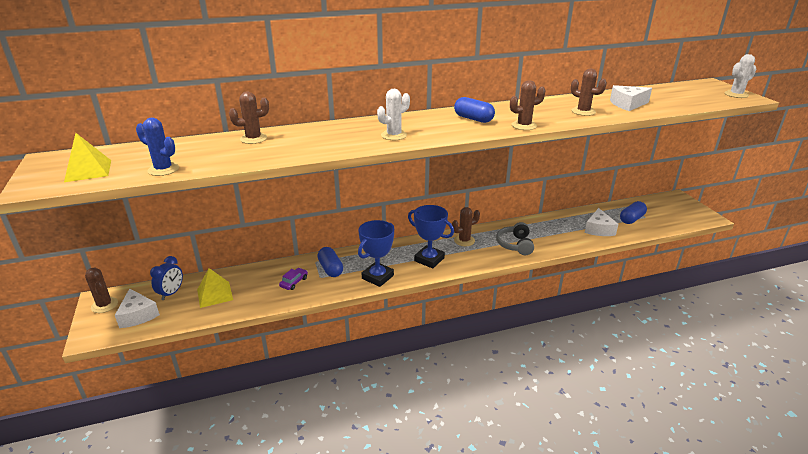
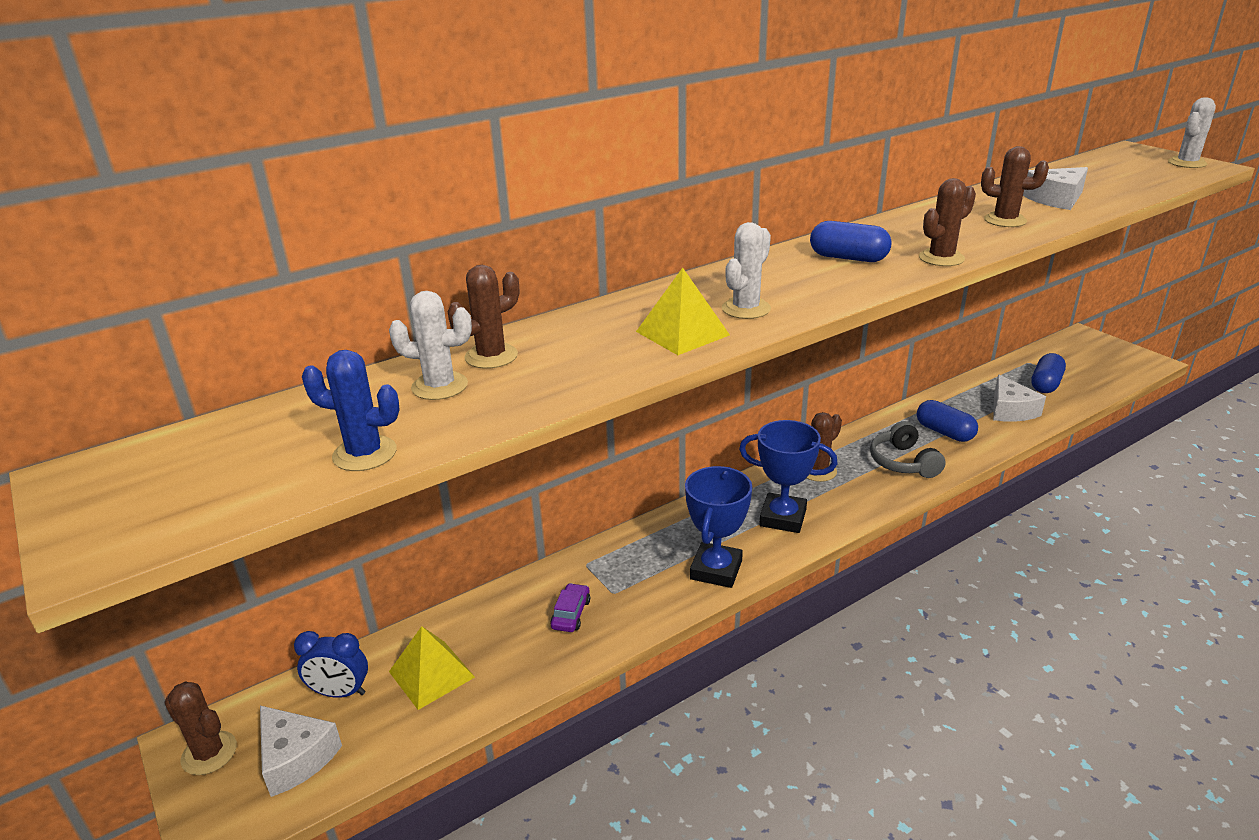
camera: 15 degrees left, 0 degrees up
yellow pyramid [64,133,111,182] -> yellow pyramid moved to [636,268,730,355]
blue clock [150,256,183,300] -> blue clock turned 90 degrees clockwise [294,631,368,698]
blue capsule [317,247,343,277] -> blue capsule moved to [917,400,978,442]
none -> white cactus [389,291,472,400]

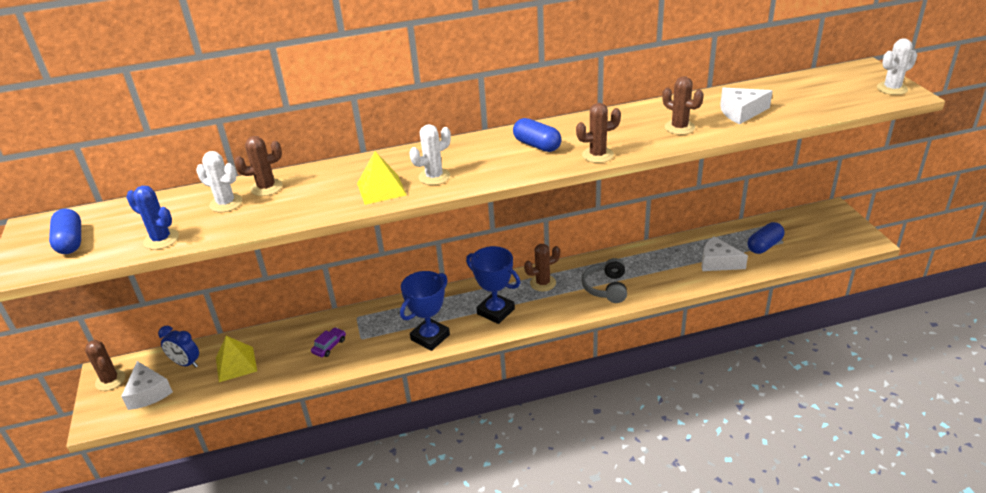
camera: 20 degrees right, 5 degrees up
blue capsule [917,400,978,442] -> blue capsule moved to [49,209,81,254]
white cheese [993,375,1046,422] -> white cheese turned 105 degrees clockwise [701,236,748,271]

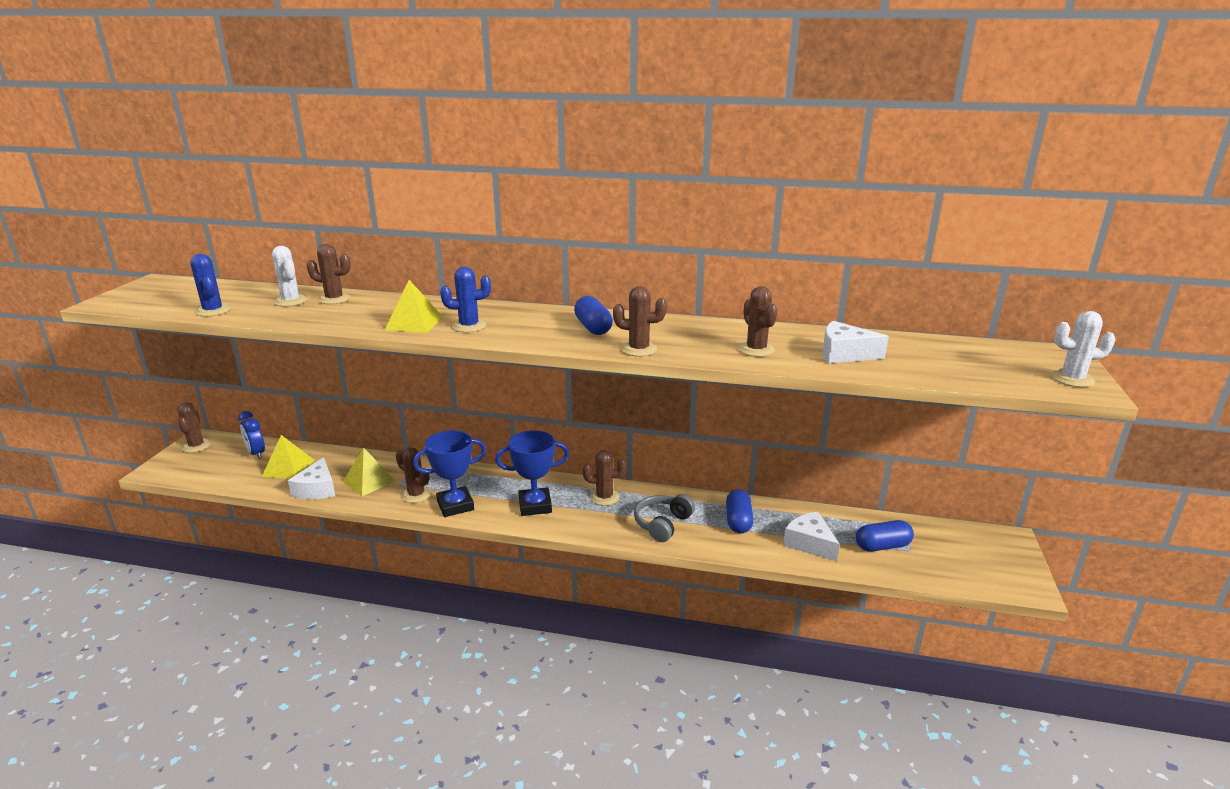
camera: 25 degrees right, 10 degrees down
blue capsule [49,209,81,254] -> blue capsule moved to [726,489,753,533]
white cheese [121,361,173,410] -> white cheese moved to [288,457,335,499]
purple car [311,327,346,357] -> yellow pyramid [343,448,396,496]
white cactus [410,124,451,185] -> blue cactus [440,267,491,333]
blue trophy [466,246,520,324] -> blue trophy turned 75 degrees counterclockwise [495,430,569,516]
none -> brown cactus [396,447,431,503]

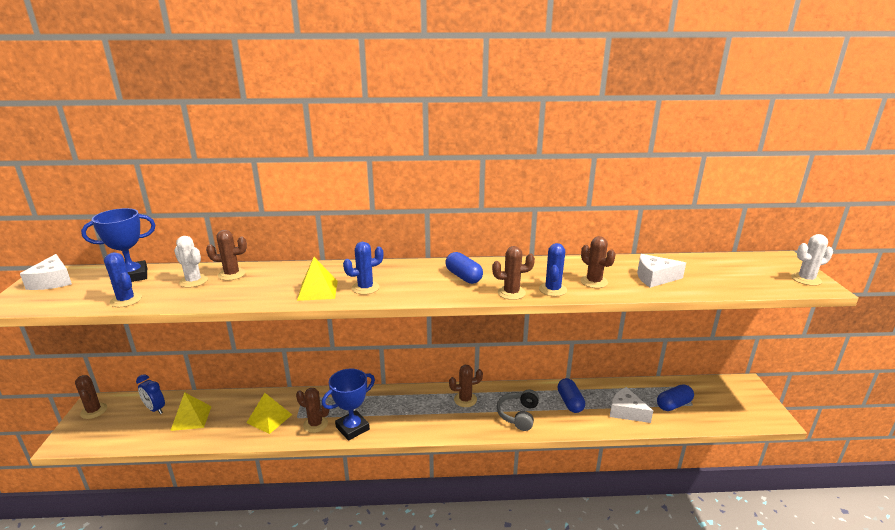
camera: 15 degrees left, 0 degrees up
white cheese [288,457,335,499] -> white cheese moved to [20,254,72,290]
blue trophy [495,430,569,516] -> blue trophy moved to [81,208,155,282]
none -> blue cactus [539,243,567,296]

